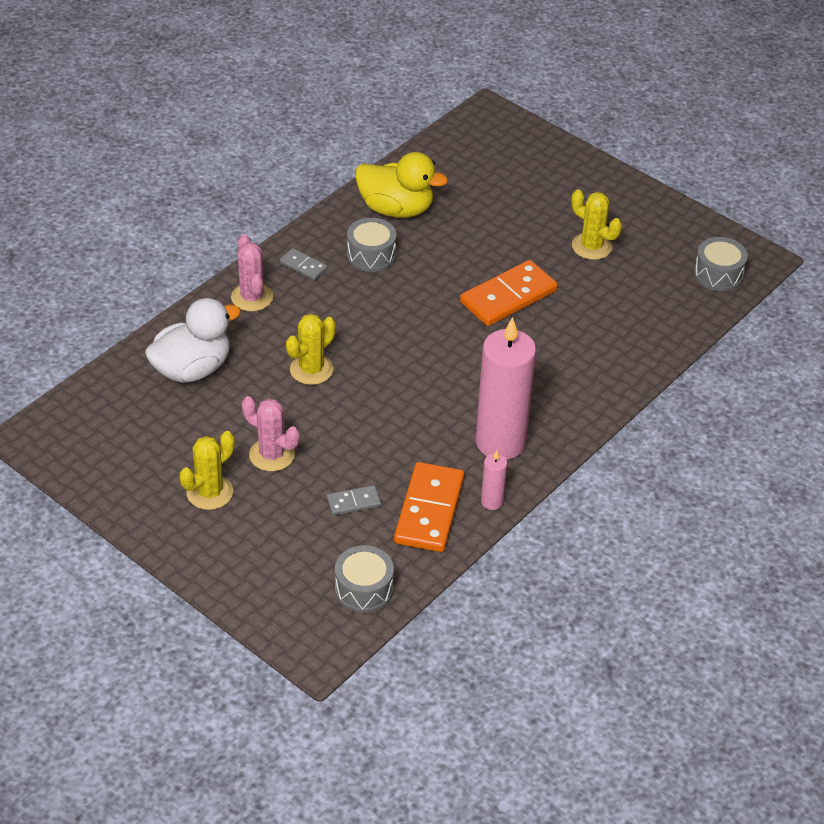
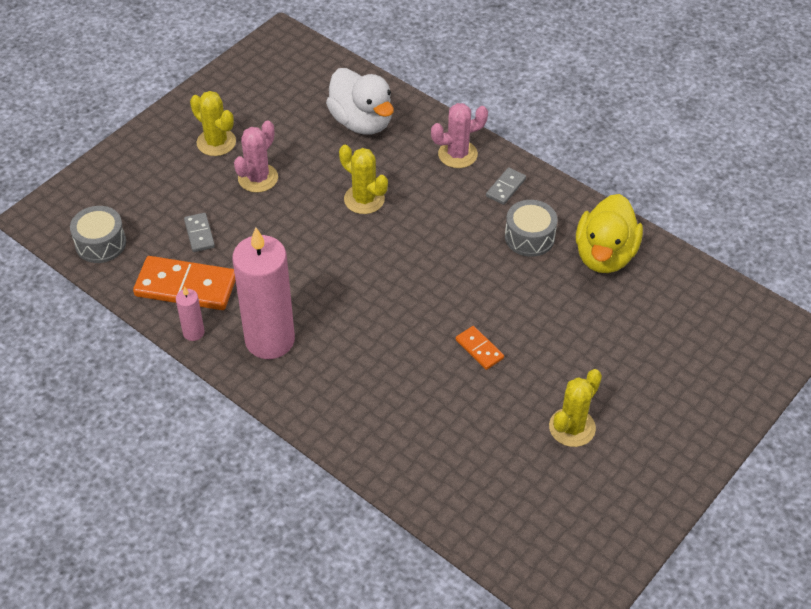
camera: 90 degrees right, 5 degrees up
orange domino [460,260,558,326] -> orange domino [456,326,504,370], size x0.50
grey drum [694,237,748,291] -> none

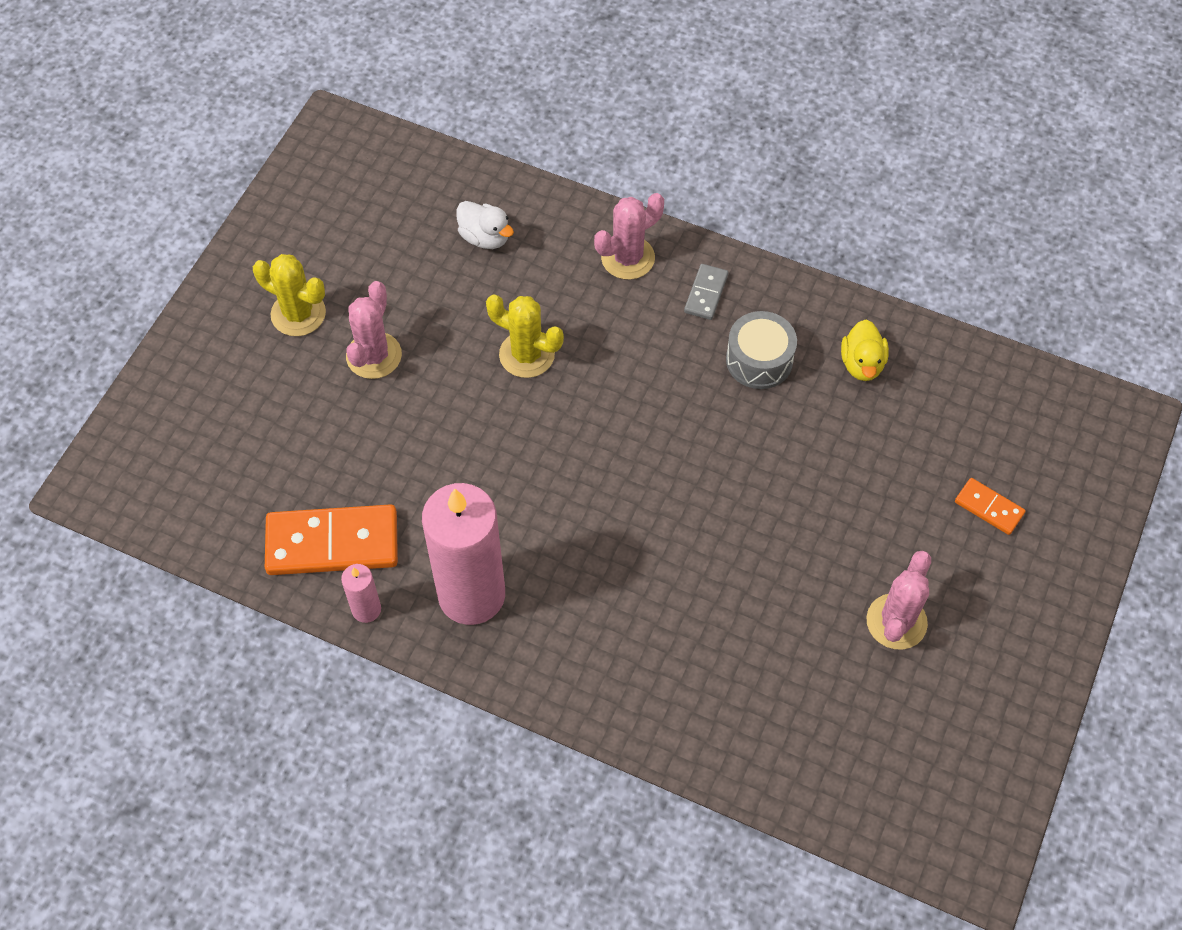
camera: 15 degrees left, 10 degrees up
grey drum [70,206,126,263] -> none
grey domino [184,213,215,252] -> none
white duck [326,68,394,135] -> white duck [456,201,514,249], size x0.55
orange domino [456,326,504,370] -> orange domino moved to [955,478,1026,535]
yellow cactus [549,369,602,447] -> pink cactus [867,551,931,649]
yellow duck [576,194,643,273] -> yellow duck [841,320,889,381], size x0.55

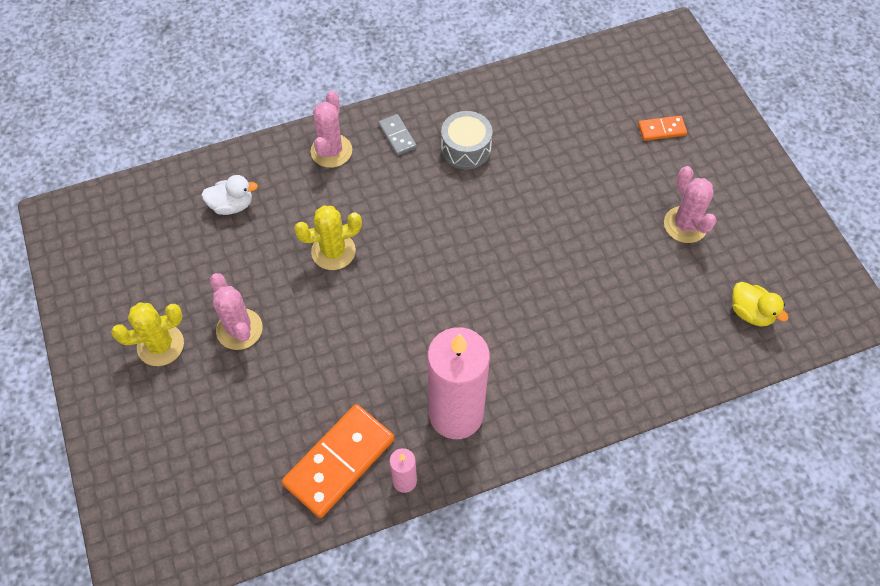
camera: 45 degrees left, 0 degrees up
yellow duck [841,320,889,381] -> yellow duck moved to [732,282,789,327]

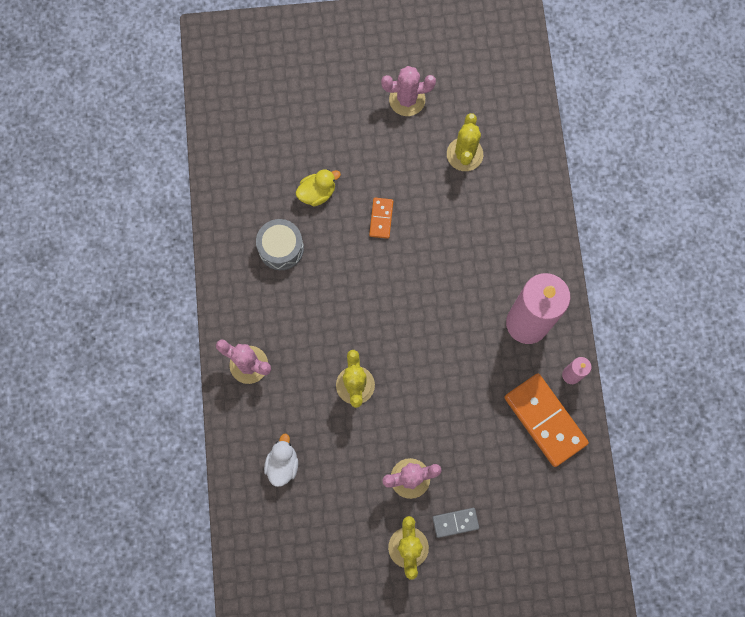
camera: 75 degrees left, 15 degrees up
grey domino [378,114,417,156] -> grey domino moved to [432,508,479,538]
orange domino [638,116,687,141] -> orange domino moved to [369,198,393,239]
yellow duck [732,282,789,327] -> yellow duck moved to [295,169,341,206]
none -> yellow cactus [447,113,483,171]

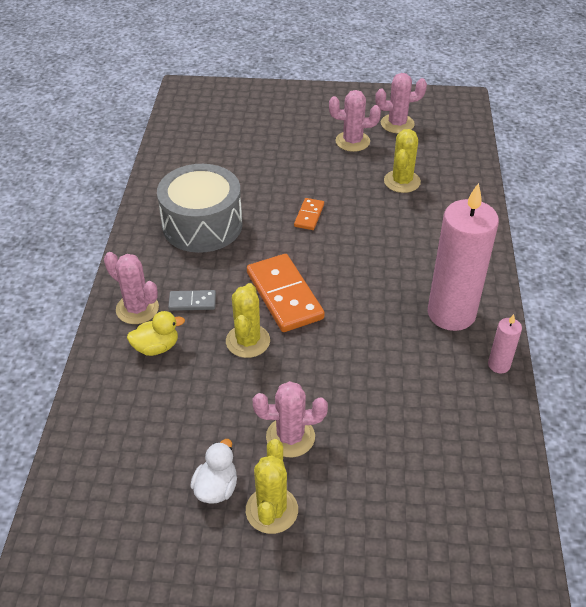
camera: 10 degrees right, 30 degrees down
grey drum [256,219,304,270] -> grey drum [157,164,243,253], size x1.72
white duck [264,434,298,487] -> white duck moved to [190,439,237,504]
yellow duck [295,169,341,206] -> yellow duck moved to [127,311,185,356]
grey domino [432,508,479,538] -> grey domino moved to [168,290,216,311]
orange domino [504,373,589,467] -> orange domino moved to [247,254,325,332]
none -> pink cactus [375,73,427,133]

